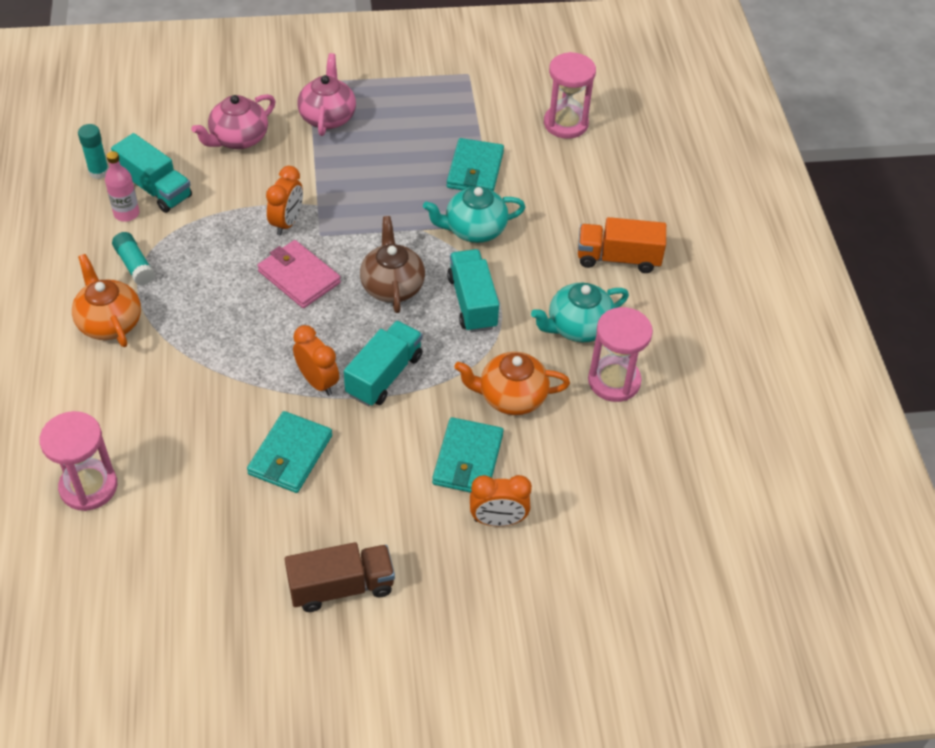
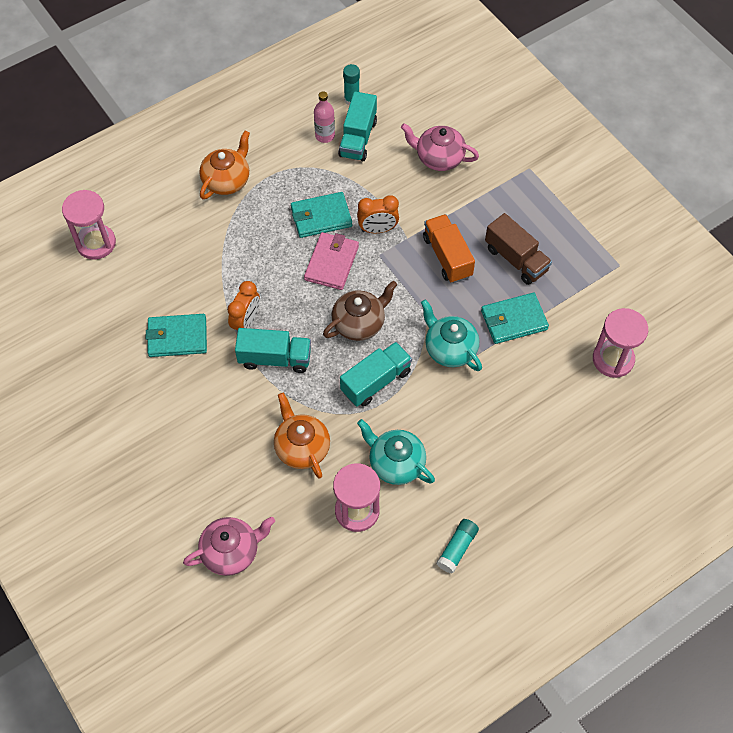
camera: 65 degrees right, 10 degrees up
turquoise glue stick [112,232,155,286] -> turquoise glue stick moved to [437,519,479,574]
brown truck [285,542,395,612] -> brown truck moved to [485,213,552,285]
pink teapot [297,53,356,136] -> pink teapot moved to [183,517,275,576]
turquoise wallet [432,417,504,493] -> turquoise wallet moved to [291,192,352,238]
orange clock [470,475,532,526] -> none
orange truck [578,217,666,273] -> orange truck moved to [423,214,475,283]

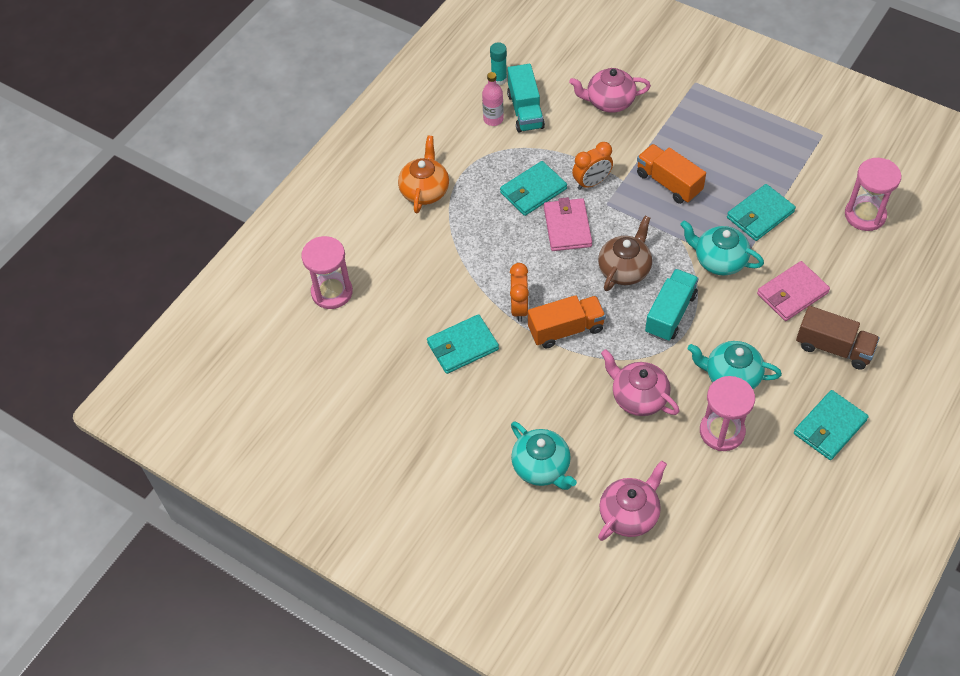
camera: 20 degrees left, 5 degrees down
turquoise truck [235,328,311,373] -> orange truck [528,295,606,348]
orange teapot [274,393,330,479] -> pink teapot [601,349,679,416]
turquoise glue stick [437,519,479,574] -> turquoise wallet [794,390,869,460]
brown truck [485,213,552,285] -> brown truck moved to [796,306,880,370]
none -> turquoise teapot [511,422,577,490]
none -> pink wallet [757,261,830,321]

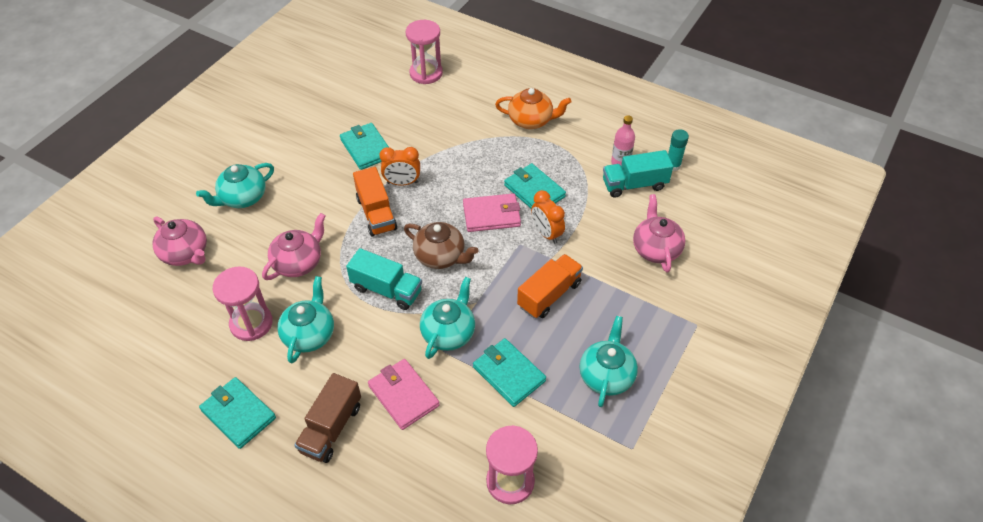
camera: 85 degrees right, 5 degrees down
none -> turquoise teapot [580,316,638,407]

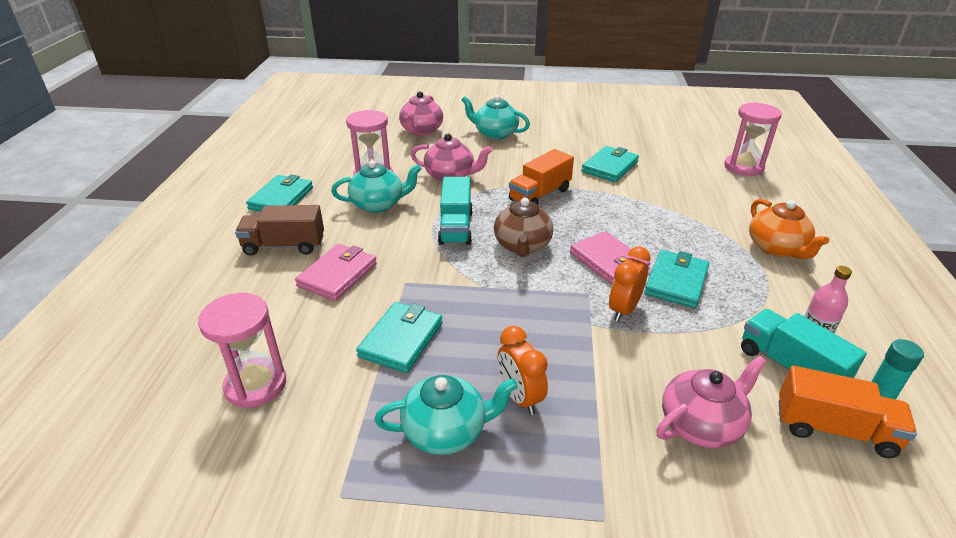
camera: 65 degrees right, 15 degrees down
orange clock [379,147,420,186] -> orange clock moved to [497,326,548,415]
turquoise teapot [420,277,475,359] -> none
orange truck [517,254,583,318] -> orange truck moved to [779,365,917,458]

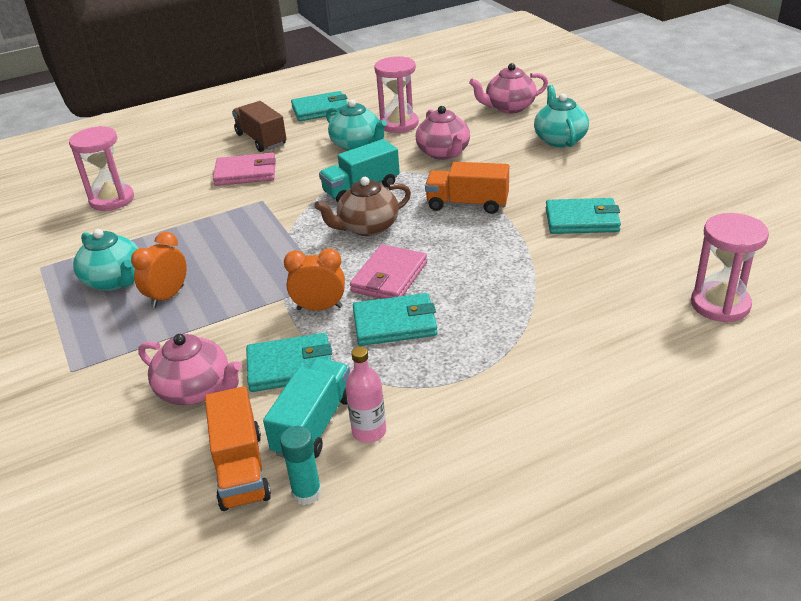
camera: 60 degrees right, 0 degrees up
turquoise wallet [356,302,442,373] -> turquoise wallet moved to [246,333,332,392]
orange teapot [749,199,829,259] -> none

